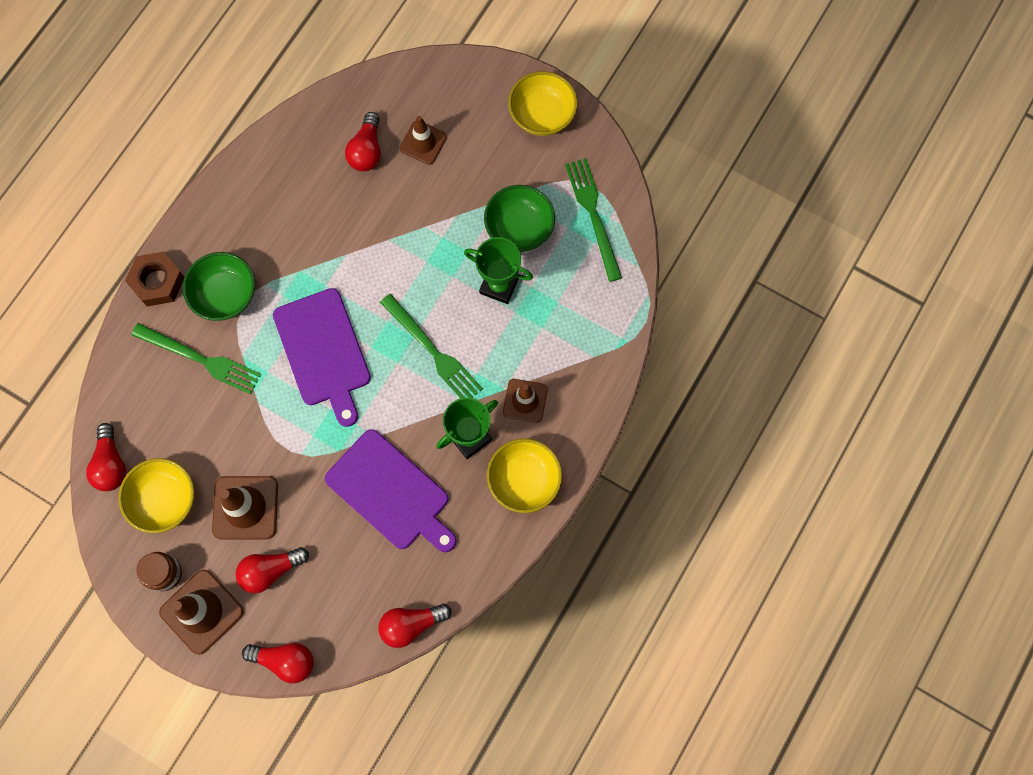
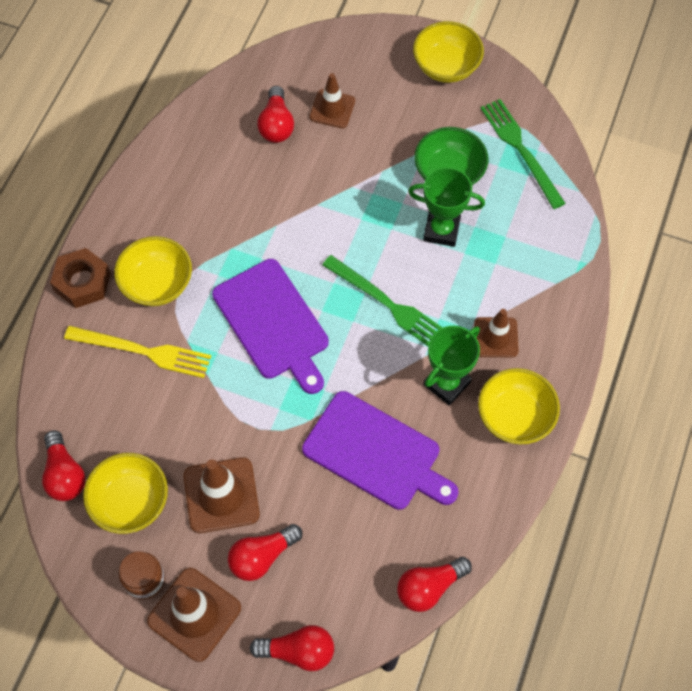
camera: 10 degrees left, 10 degrees down
green fork [132,323,261,394] -> yellow fork [64,326,211,378]
green bowl [183,252,255,321] -> yellow bowl [114,236,192,306]

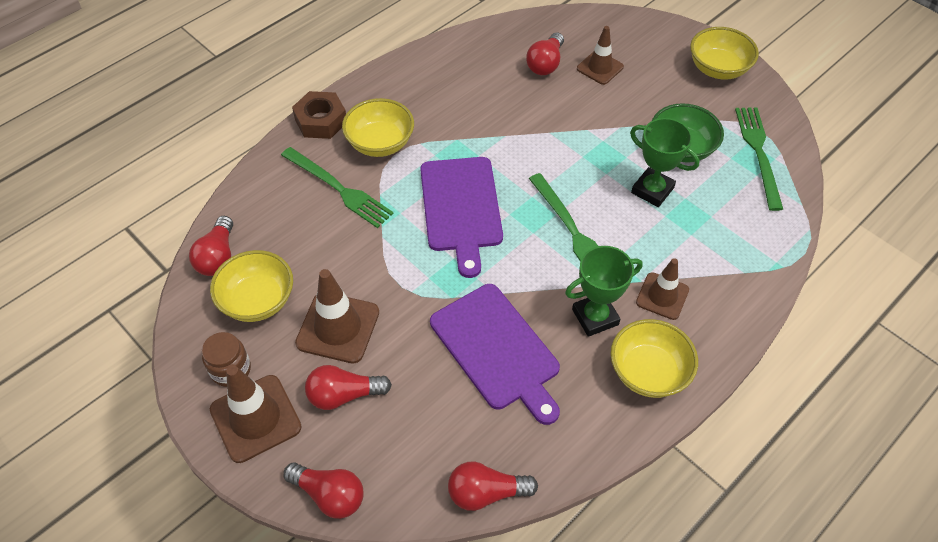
camera: 25 degrees right, 10 degrees down
yellow fork [64,326,211,378] -> green fork [281,147,394,228]

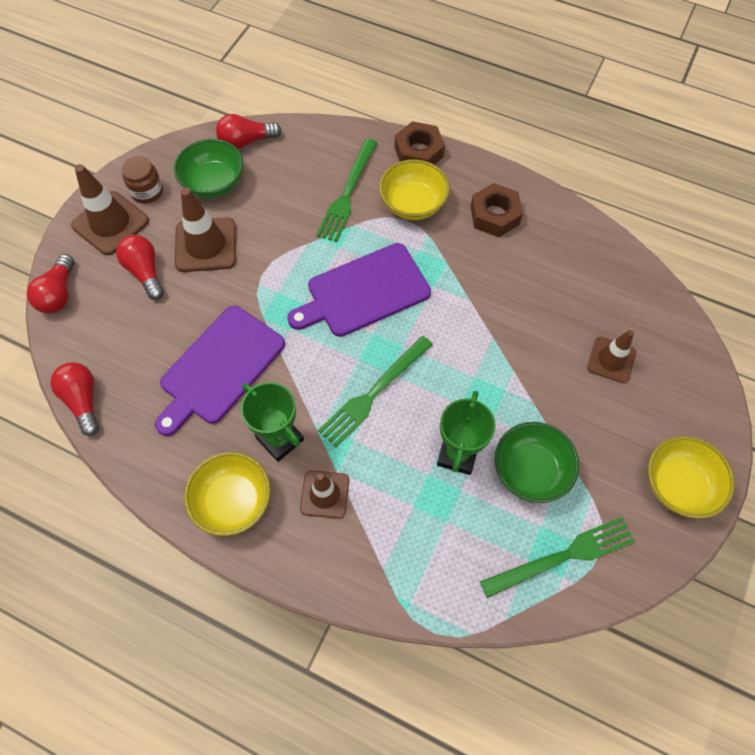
camera: 70 degrees right, 10 degrees up
yellow bowl [210,250,293,322] -> green bowl [174,139,243,198]
red light bulb [526,32,564,75] -> none
none -> brown nut [470,183,523,237]

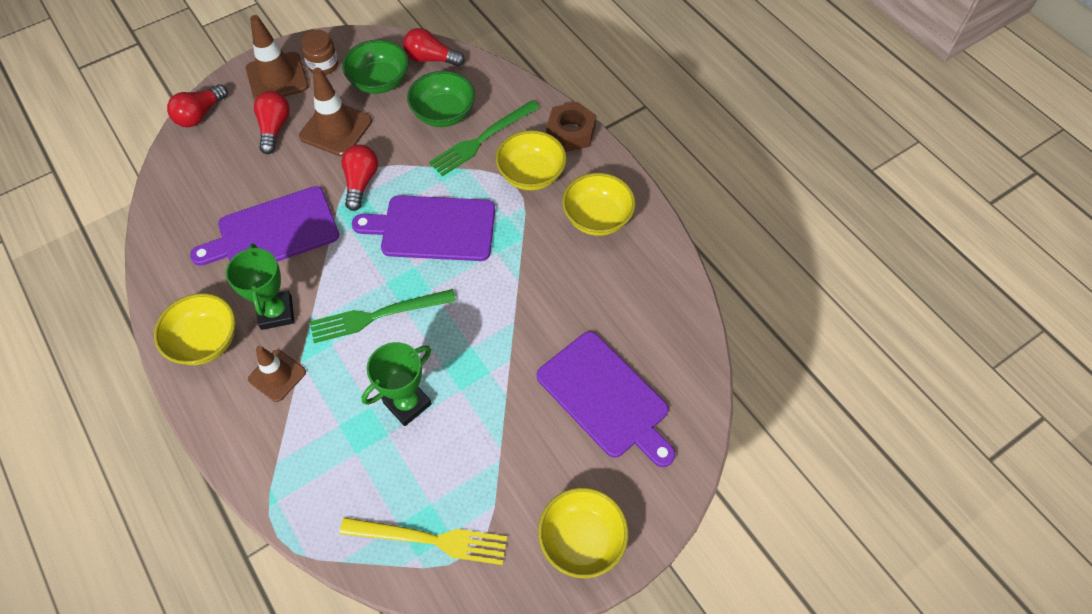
camera: 30 degrees right, 5 degrees down
red light bulb [51,362,99,436] -> red light bulb moved to [341,144,378,211]
brown nut [470,183,523,237] -> yellow bowl [562,173,636,236]
green fork [480,517,635,598] -> yellow fork [340,517,507,565]
green bowl [495,422,579,503] -> green bowl moved to [407,71,475,127]
brown traffic cone [587,330,636,383] -> purple cutting board [537,331,675,467]

